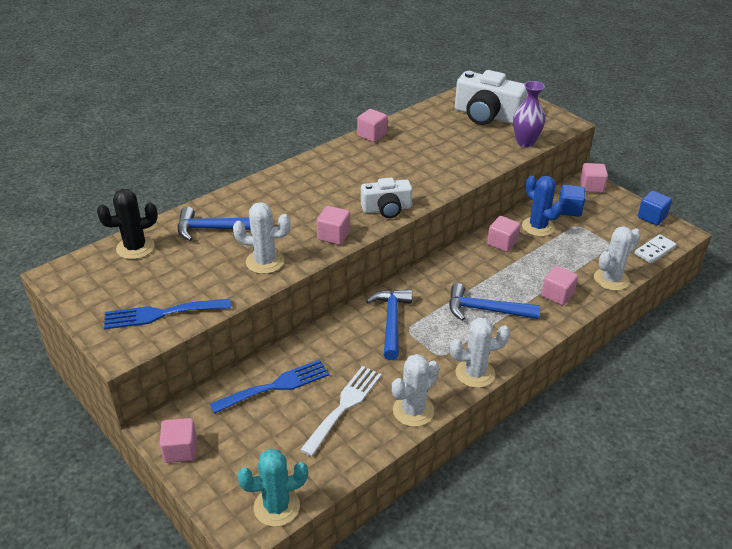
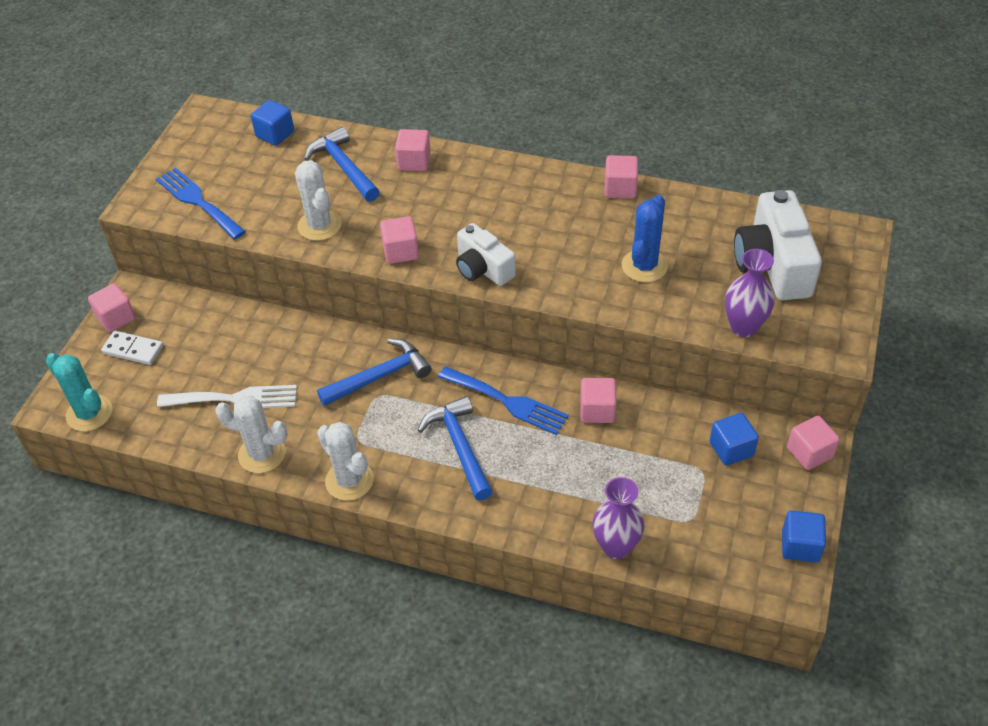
camera: 60 degrees right, 10 degrees up
black cactus [97,189,158,259] -> blue cube [251,100,294,146]
blue fork [210,359,329,414] -> blue fork moved to [438,366,569,435]
blue cactus [522,176,562,237] -> blue cactus moved to [622,195,668,282]
pink cube [541,266,578,306] -> pink cube moved to [395,129,431,171]
white cactus [594,226,641,291] -> purple vase [592,477,644,559]
white domino [634,234,676,264] -> white domino moved to [101,331,163,365]

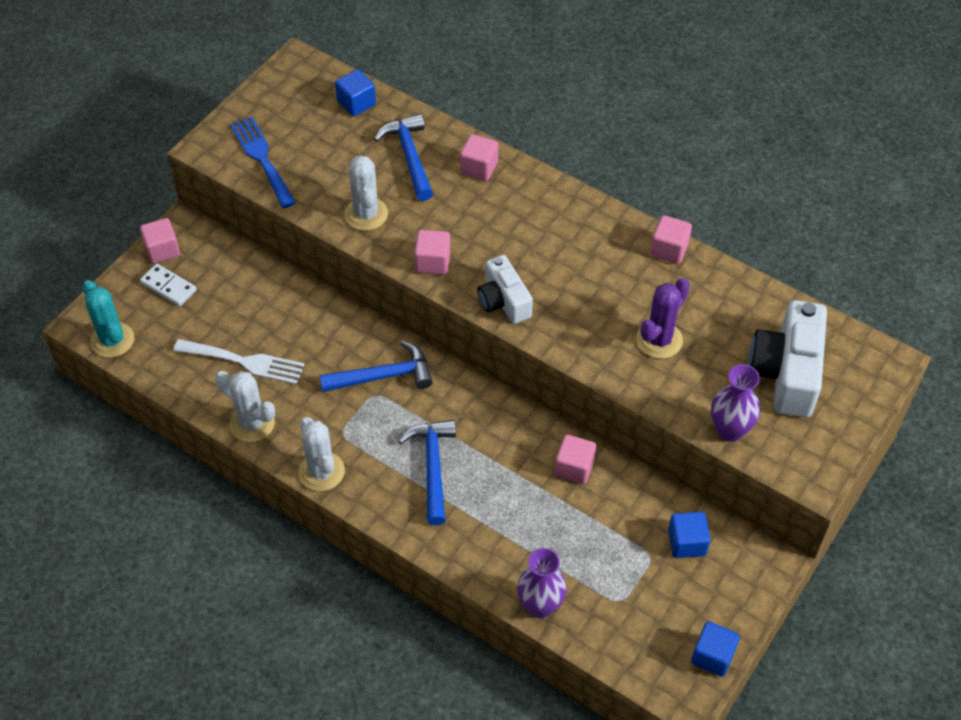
camera: 15 degrees right, 5 degrees up
blue fork [438,366,569,435] -> none
blue cactus [622,195,668,282] -> purple cactus [637,278,690,359]
pink cube [787,416,840,470] -> none

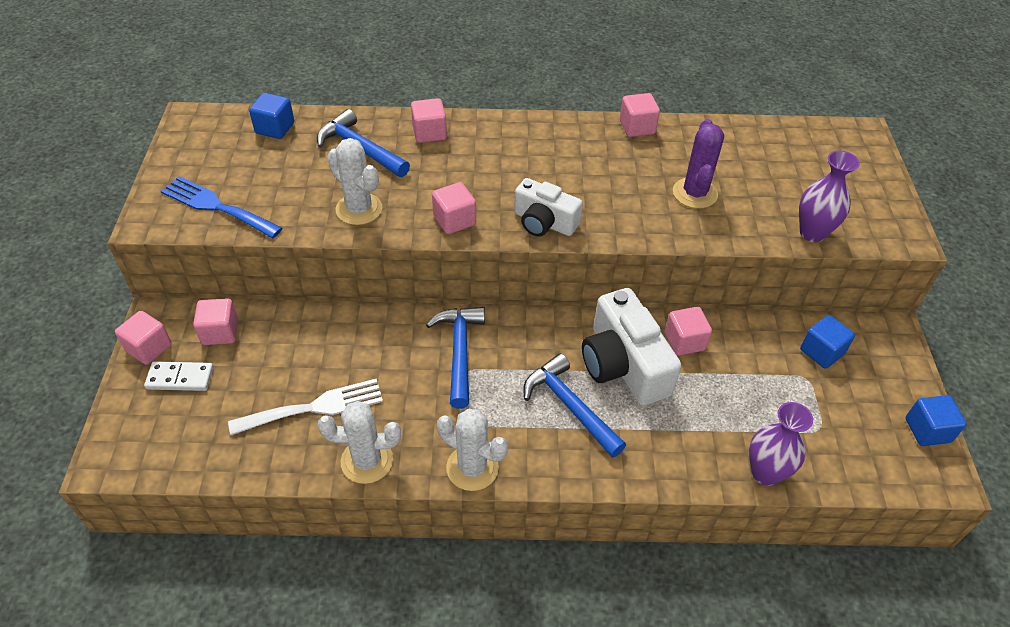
camera: 35 degrees left, 5 degrees down
turquoise cactus [82,280,134,358] -> none
blue hammer [319,341,433,392] -> blue hammer turned 45 degrees counterclockwise [426,307,485,408]
white camera [749,300,827,417] -> white camera moved to [582,288,681,406]
none -> pink cube [193,298,238,345]

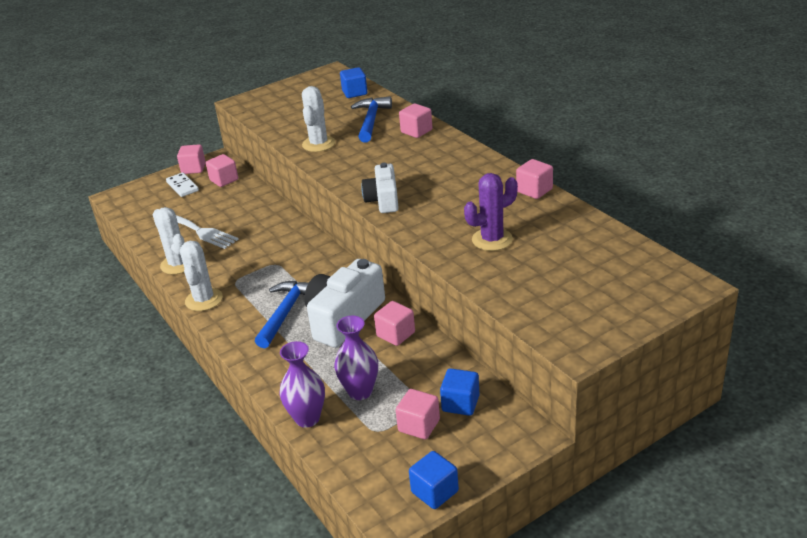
camera: 60 degrees right, 15 degrees down
blue fork [161,176,282,238] -> none
blue hammer [426,307,485,408] -> none
pink cube [432,182,476,234] -> pink cube moved to [396,389,440,439]
purple vase [799,150,860,242] -> purple vase moved to [334,315,378,400]

